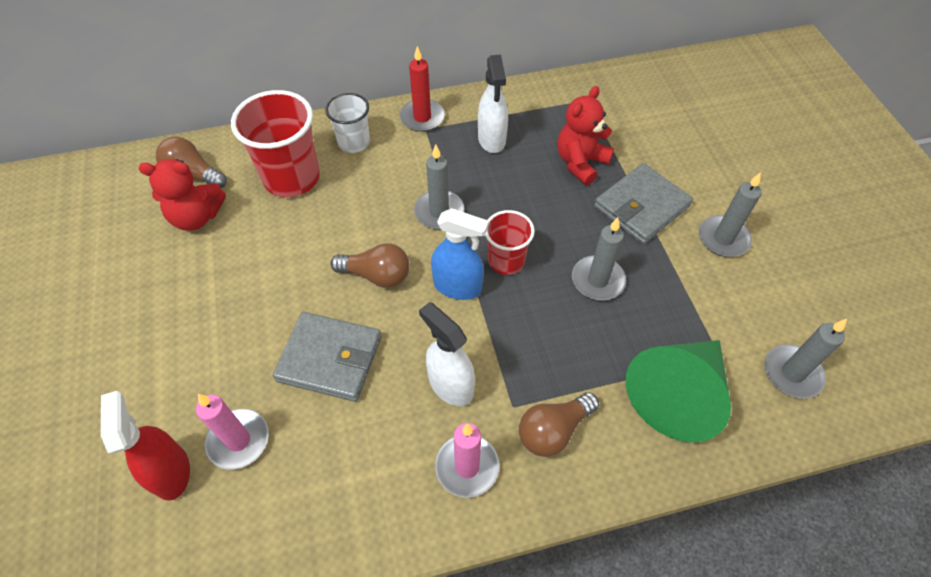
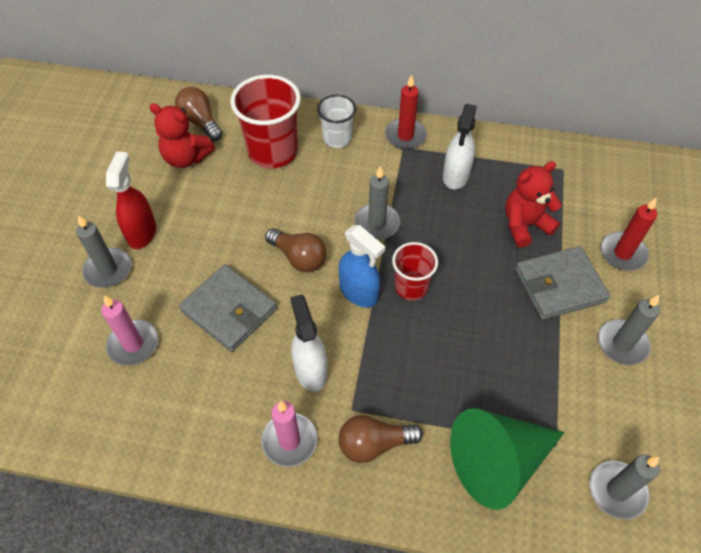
camera: 25 degrees right, 0 degrees up
red spray bottle [101,391,190,501] -> red spray bottle moved to [106,151,156,249]
grey candle [572,217,626,300] -> grey candle moved to [76,215,131,288]
none -> red candle [600,197,657,271]

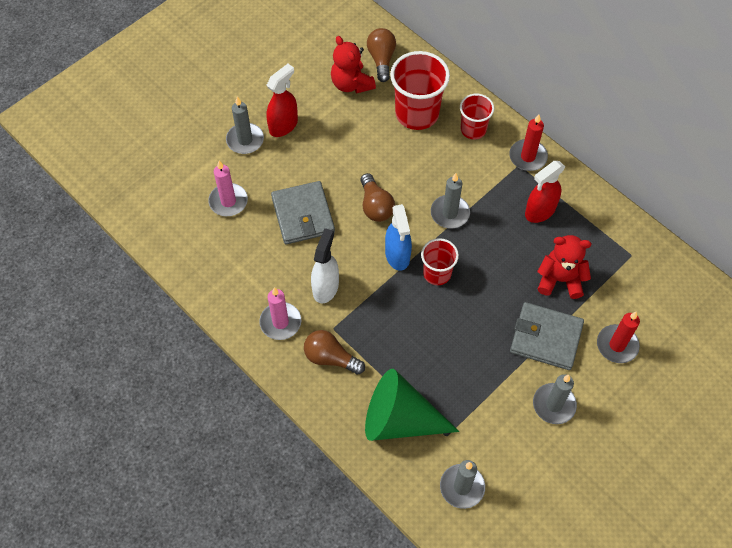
camera: 35 degrees right, 5 degrees up
white cup [317,95,356,148] -> red cup [460,94,494,139]
white spray bottle [443,104,477,190] -> red spray bottle [525,161,565,223]

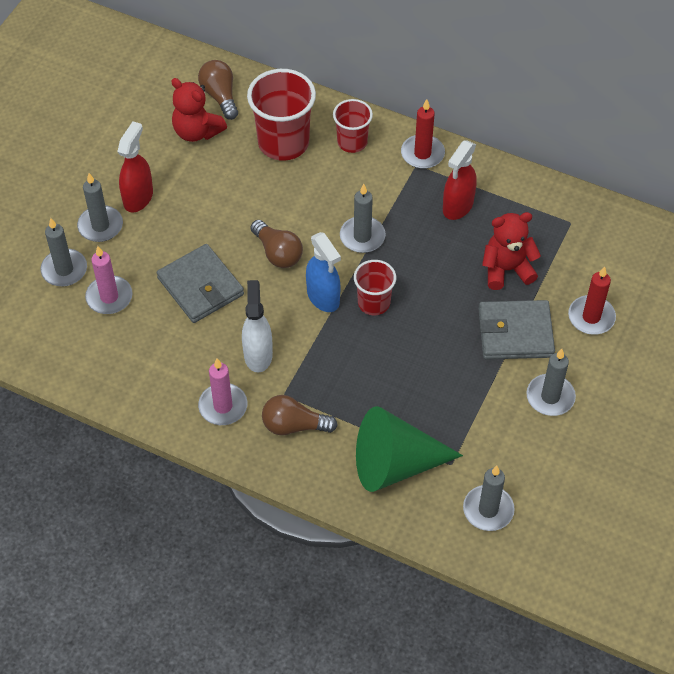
camera: 20 degrees left, 5 degrees down
none -> grey candle [40,218,87,286]

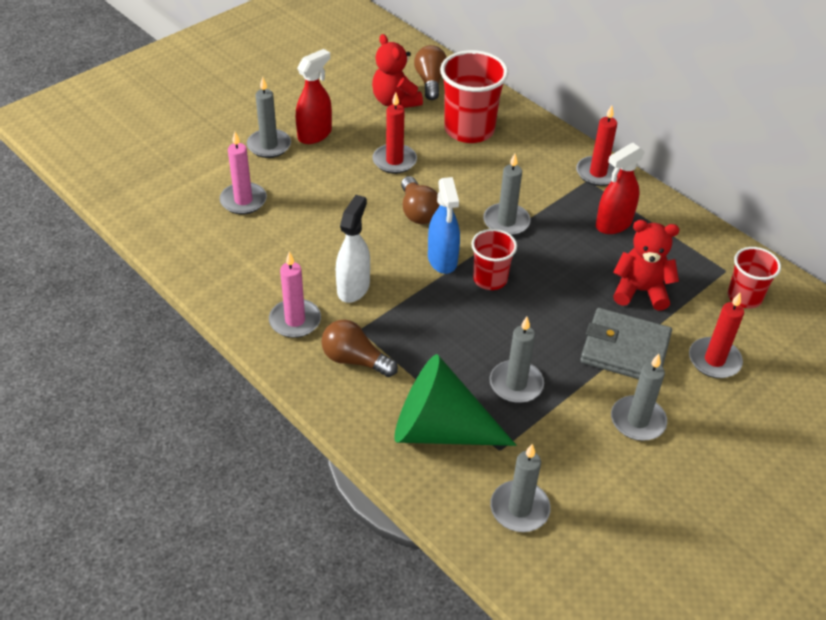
camera: 20 degrees right, 10 degrees down
grey candle [40,218,87,286] -> grey candle moved to [490,317,544,403]
grey wallet [157,244,244,323] -> none
red cup [333,99,373,153] -> red cup moved to [728,247,781,308]
none -> red candle [372,93,417,174]

